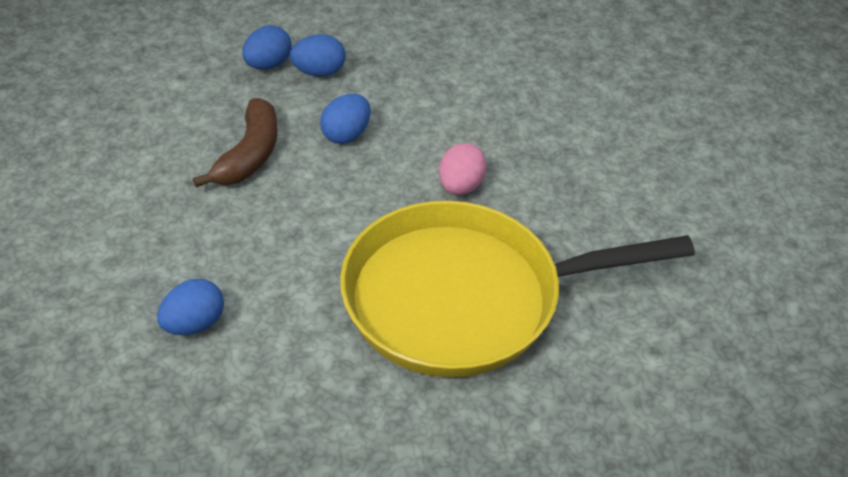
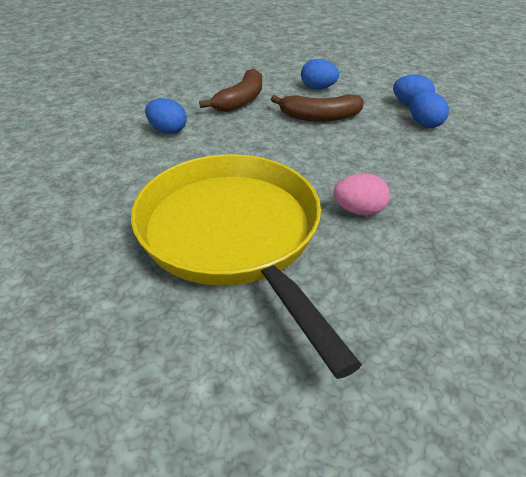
camera: 75 degrees right, 5 degrees down
blue egg [320,94,371,144] -> blue egg moved to [301,59,339,89]
none -> brown banana [199,69,262,112]

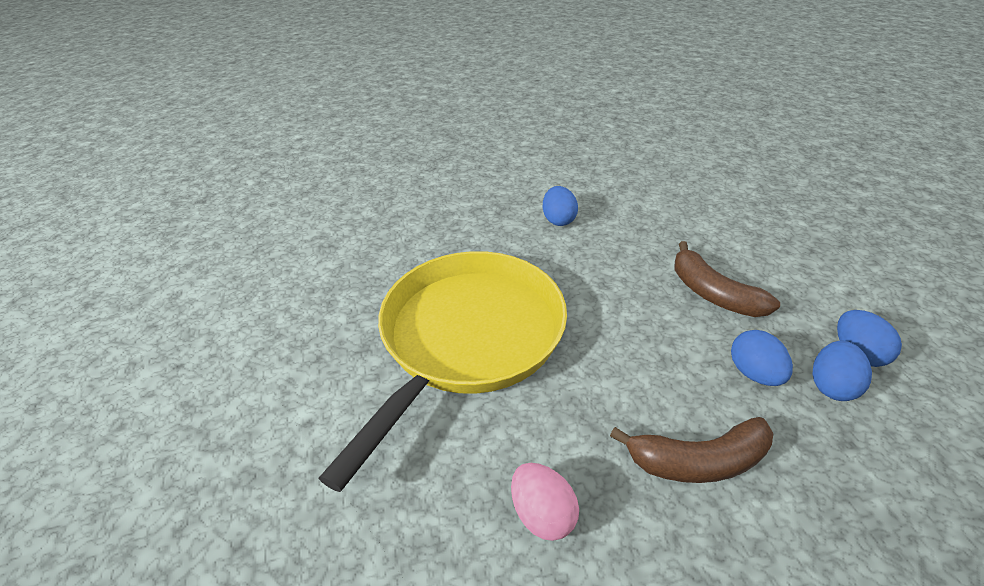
camera: 55 degrees right, 0 degrees up
brown banana [199,69,262,112] -> brown banana moved to [610,417,773,483]
blue egg [301,59,339,89] -> blue egg moved to [731,330,793,386]
pink egg [333,173,390,216] -> pink egg moved to [511,463,579,541]

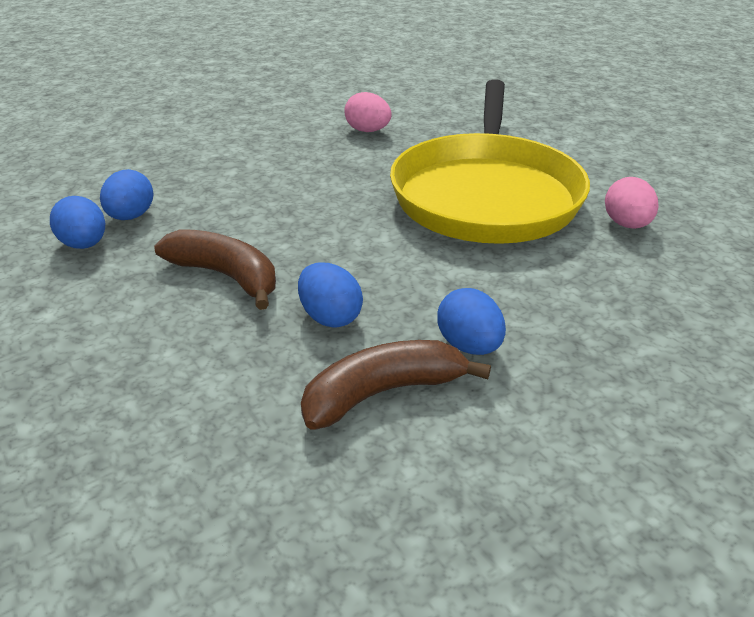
camera: 160 degrees right, 5 degrees down
brown banana [610,417,773,483] -> brown banana moved to [301,340,491,430]
blue egg [731,330,793,386] -> blue egg moved to [298,262,363,328]
none -> pink egg [605,177,658,229]

